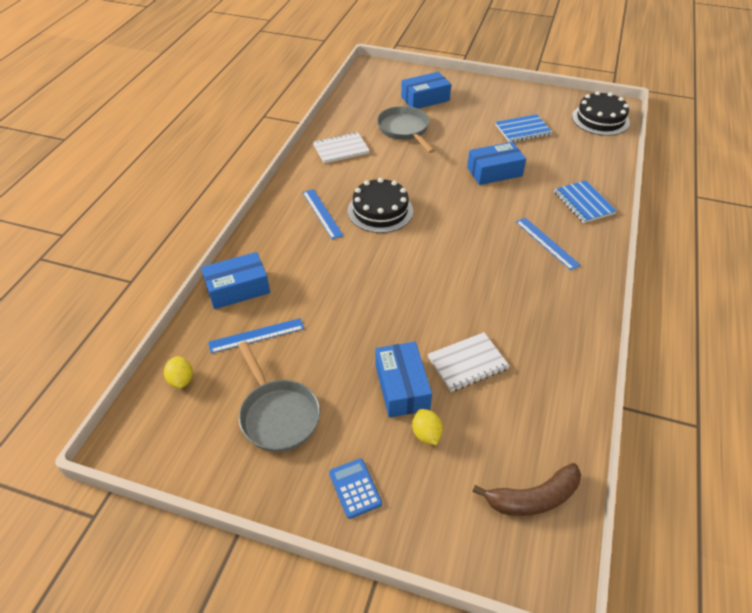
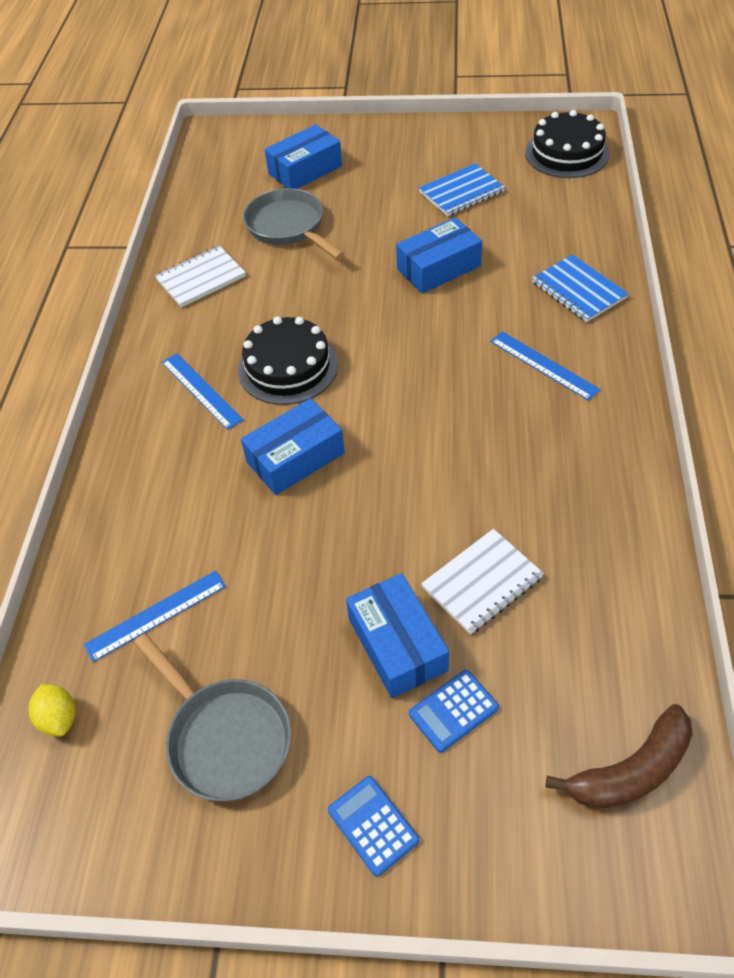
camera: 10 degrees left, 5 degrees up
blue box [201,252,270,309] -> blue box moved to [241,398,345,495]
yellow lemon [412,409,443,445] -> blue calculator [409,670,499,752]

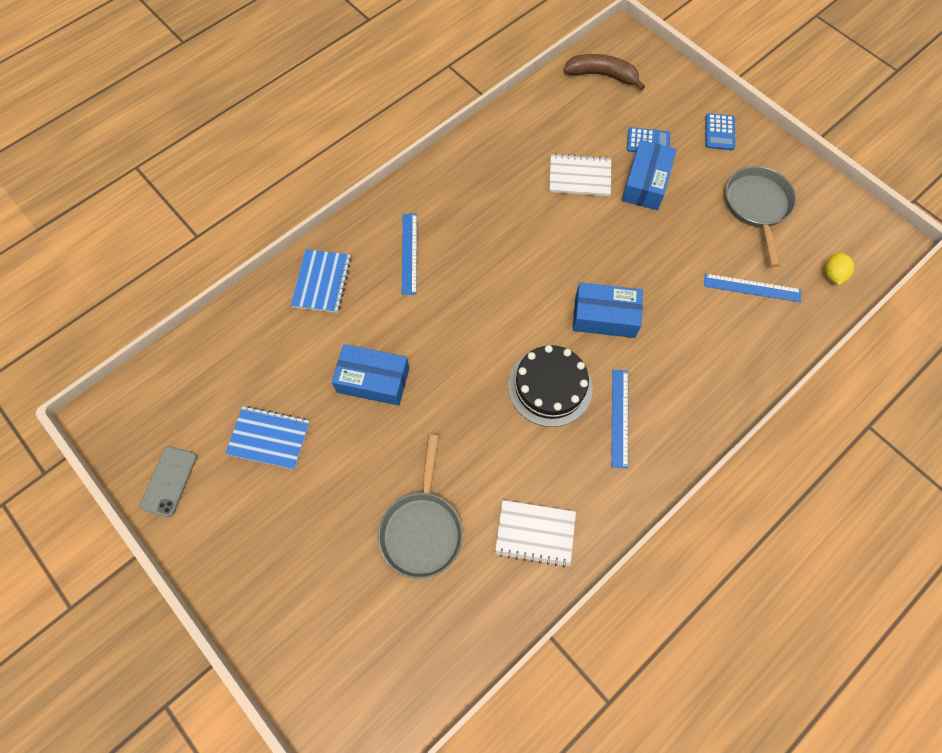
camera: 140 degrees left, 15 degrees up
blue box [264,124,342,189] -> none
black cake [525,110,609,178] -> none
none -> grey phone [140,446,197,517]

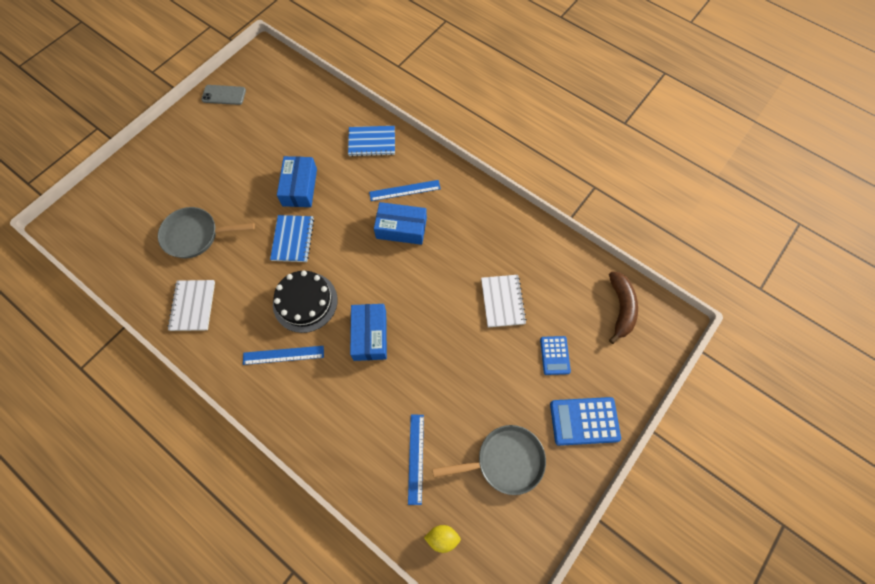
camera: 80 degrees right, 0 degrees up
blue notebook [225,406,310,470] -> blue notebook moved to [270,215,314,262]
blue box [622,140,677,210] -> blue box moved to [374,202,427,245]
blue calculator [705,113,735,150] -> blue calculator [550,397,621,446], size x1.60

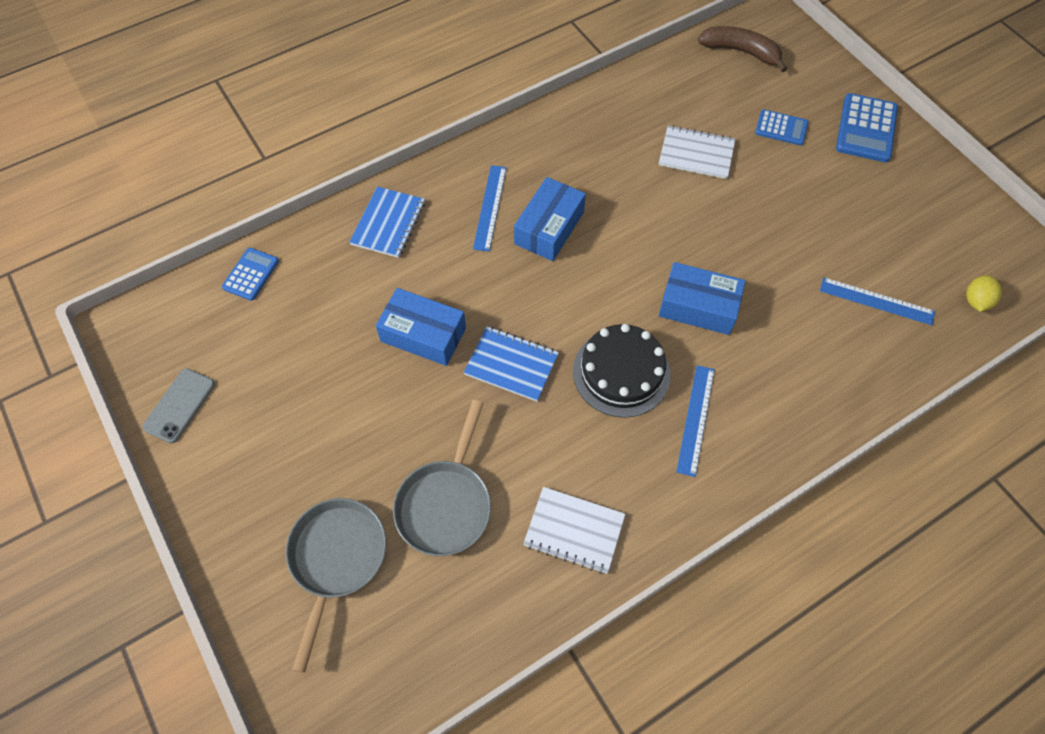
camera: 70 degrees left, 5 degrees down
grey pan [432,425,546,495] -> grey pan moved to [286,498,386,673]
none -> blue calculator [222,248,279,301]

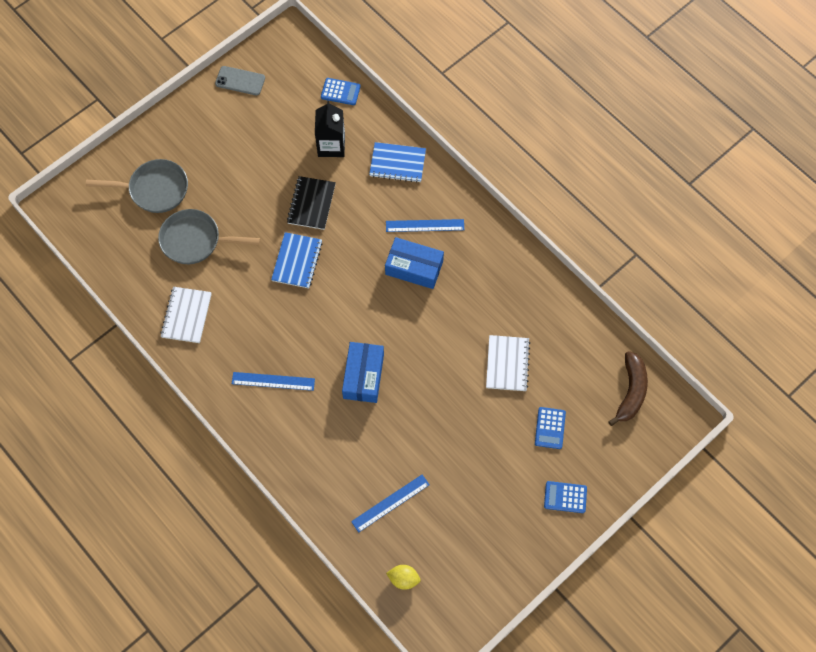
camera: 80 degrees right, 5 degrees up
blue box [376,288,466,366] -> black notebook [287,176,336,230]
black cake [573,324,671,418] -> none
blue ruler [820,277,935,325] -> blue ruler turned 45 degrees clockwise [351,474,430,533]
blue calculator [836,93,898,162] -> blue calculator [544,481,587,513], size x0.63
none -> black carton [315,101,345,157]

